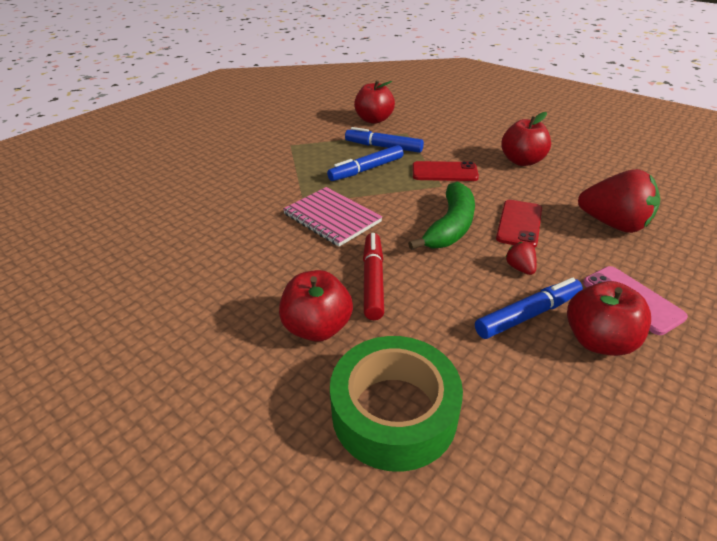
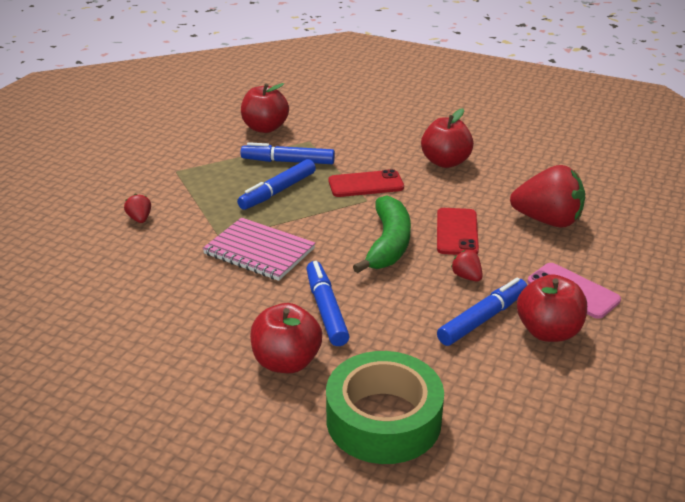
camera: 15 degrees left, 5 degrees down
red marker [363,233,384,320] -> blue marker [306,261,350,346]
none -> red strawberry [124,194,151,223]

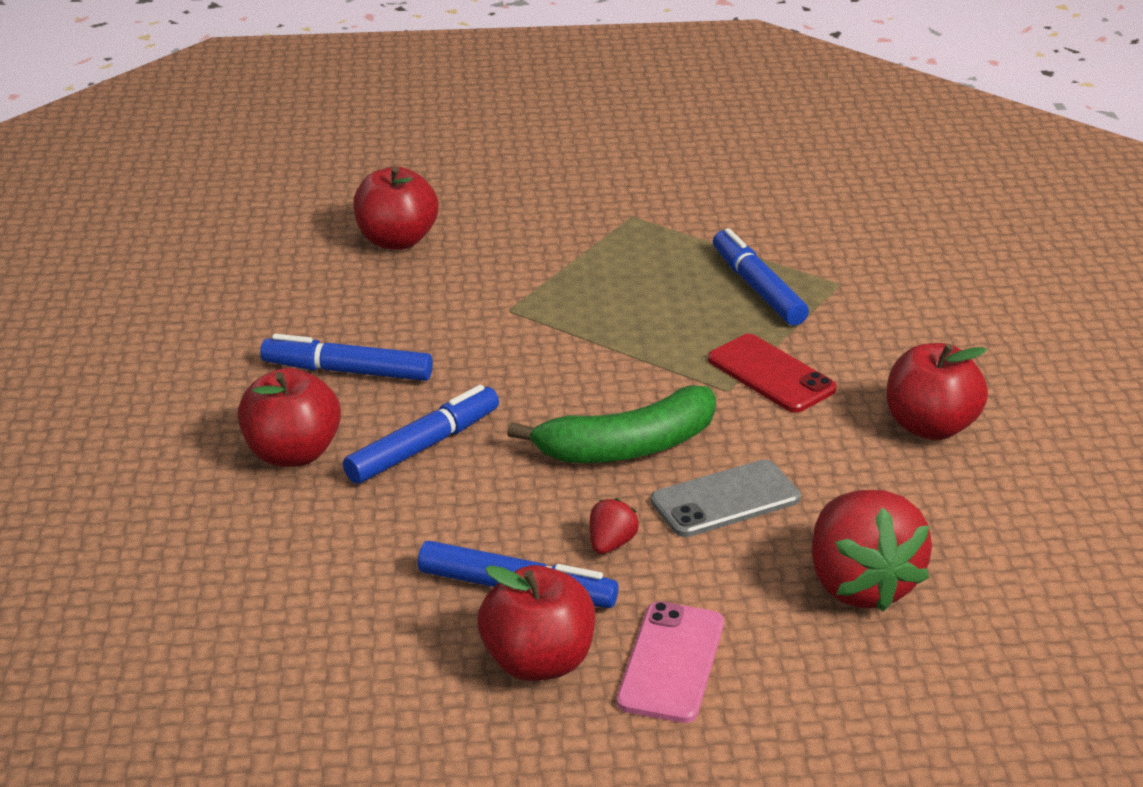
camera: 60 degrees right, 0 degrees up
red strawberry [124,194,151,223] -> none
pink notebook [202,217,315,281] -> none
blue marker [237,159,316,210] -> blue marker moved to [260,334,433,381]
red apple [241,83,289,133] -> red apple moved to [353,167,438,250]
green tape [326,351,444,464] -> none
red phone [437,208,479,255] -> grey phone [651,460,801,537]

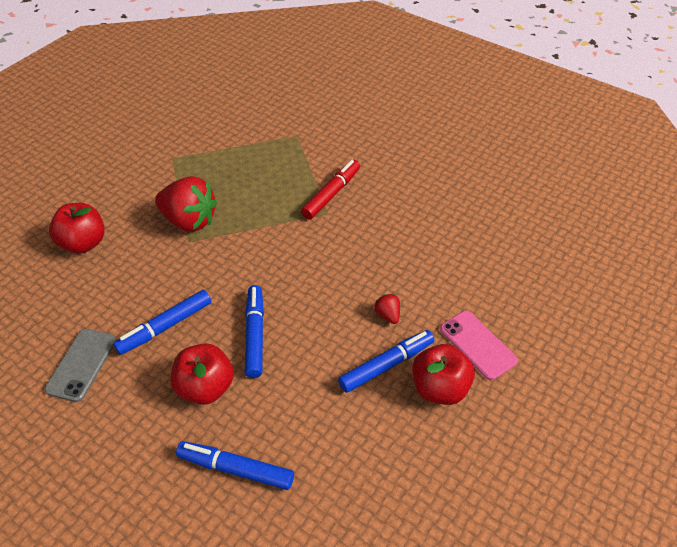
camera: 50 degrees left, 15 degrees up
green banana [507,385,716,463] -> none
grey phone [651,460,801,537] -> grey phone moved to [44,329,116,402]
red phone [708,334,837,413] -> red marker [301,160,360,220]
blue marker [713,228,809,325] -> blue marker moved to [176,441,294,490]
red strawberry [812,490,932,612] -> red strawberry moved to [155,176,217,232]
red apple [886,343,988,440] -> none

